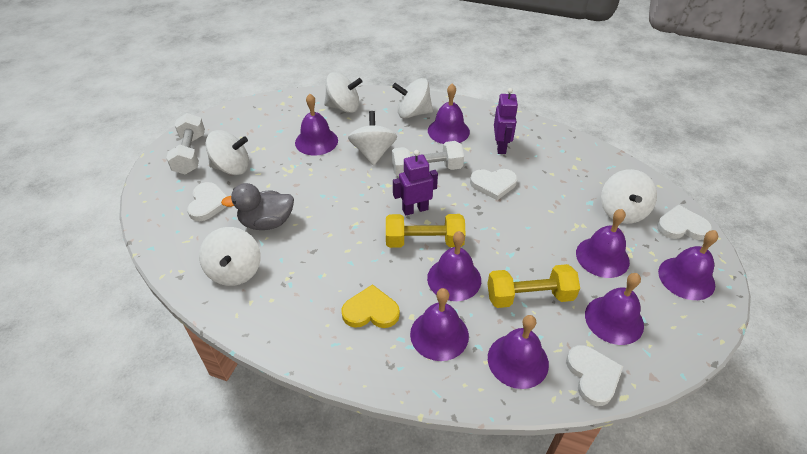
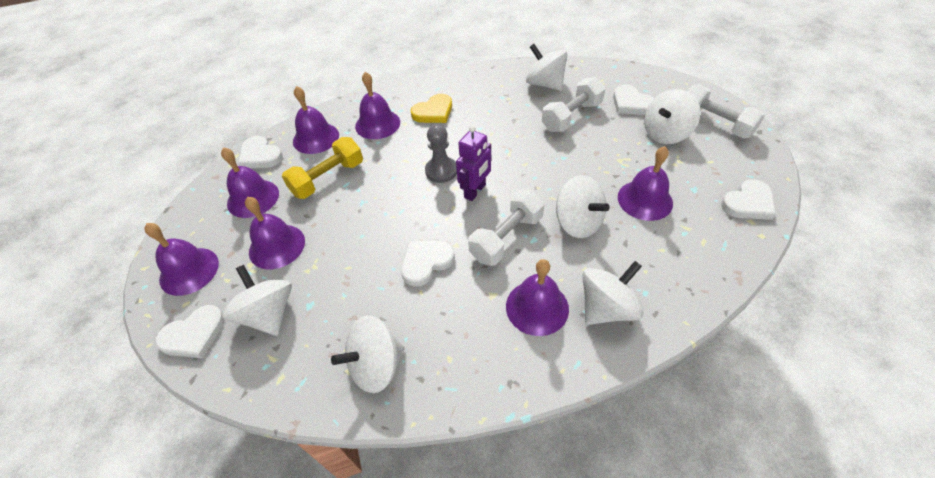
camera: 145 degrees right, 5 degrees up
grey duck [221,183,294,230] -> white dumbbell [542,77,605,132]
white spinning top [324,72,362,113] -> white spinning top moved to [331,315,405,393]
yellow dumbbell [386,214,466,248] -> grey pawn [425,124,457,183]
purple bell [427,231,481,301] -> none
purple robot [494,88,518,154] -> none
none -> white heart [721,180,776,220]

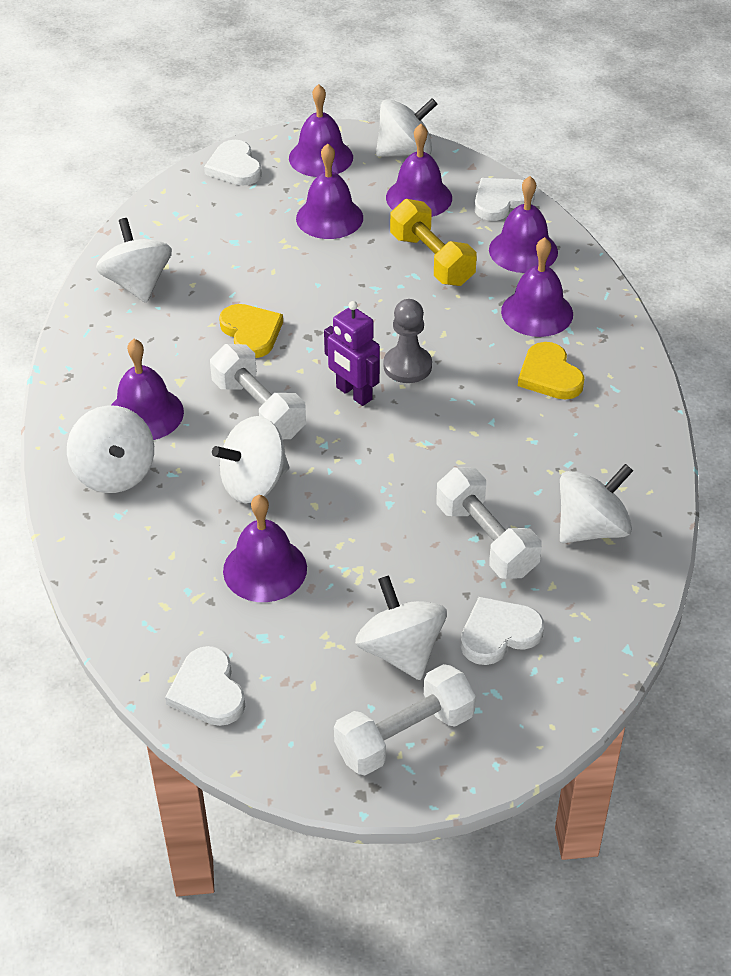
camera: 100 degrees right, 5 degrees down
white spinning top [222,265,292,336] -> white spinning top moved to [376,98,437,157]
white heart [401,241,455,287] -> yellow heart [219,304,283,358]

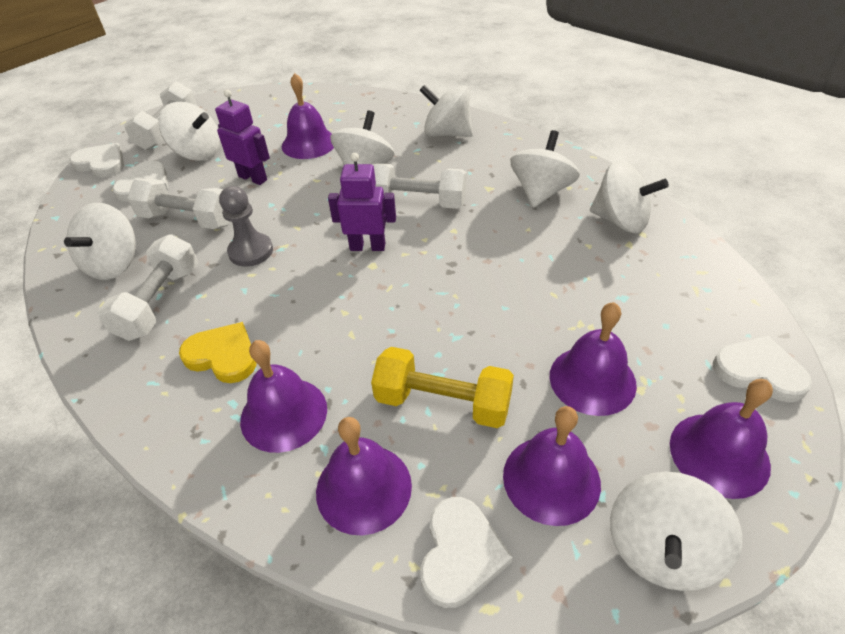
camera: 140 degrees right, 0 degrees up
purple bell [111,339,184,440] -> none
white heart [165,646,245,726] -> white heart moved to [70,143,124,178]
yellow heart [219,304,283,358] -> none
grey pawn [384,299,432,383] -> grey pawn moved to [219,186,273,267]
none -> white dumbbell [98,234,198,341]
none -> purple robot [215,90,270,185]
none -> white spinning top [510,130,580,208]

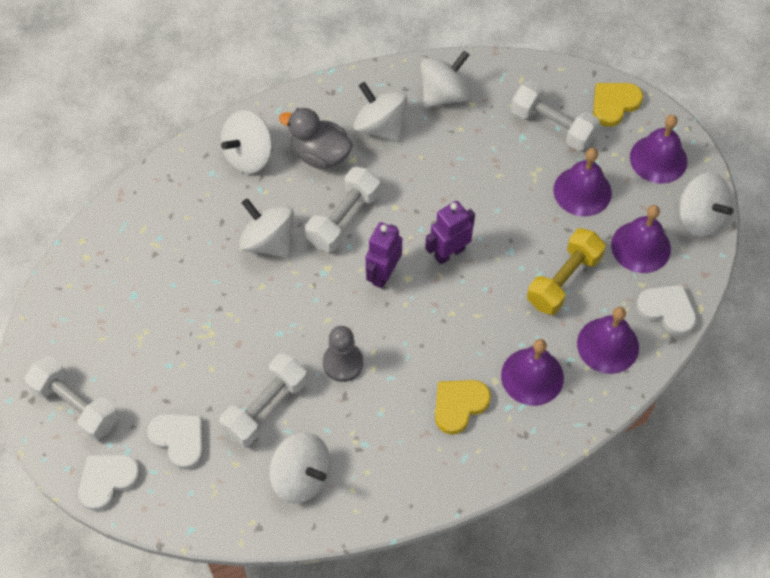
camera: 70 degrees left, 15 degrees up
white dumbbell [98,234,198,341] -> white dumbbell moved to [511,81,600,151]
white spinning top [159,102,220,161] -> none
purple robot [215,90,270,185] -> purple robot moved to [425,201,475,265]
purple bell [282,73,334,159] -> none
white heart [713,335,812,403] -> yellow heart [593,83,643,127]
none -> grey duck [279,108,353,169]

